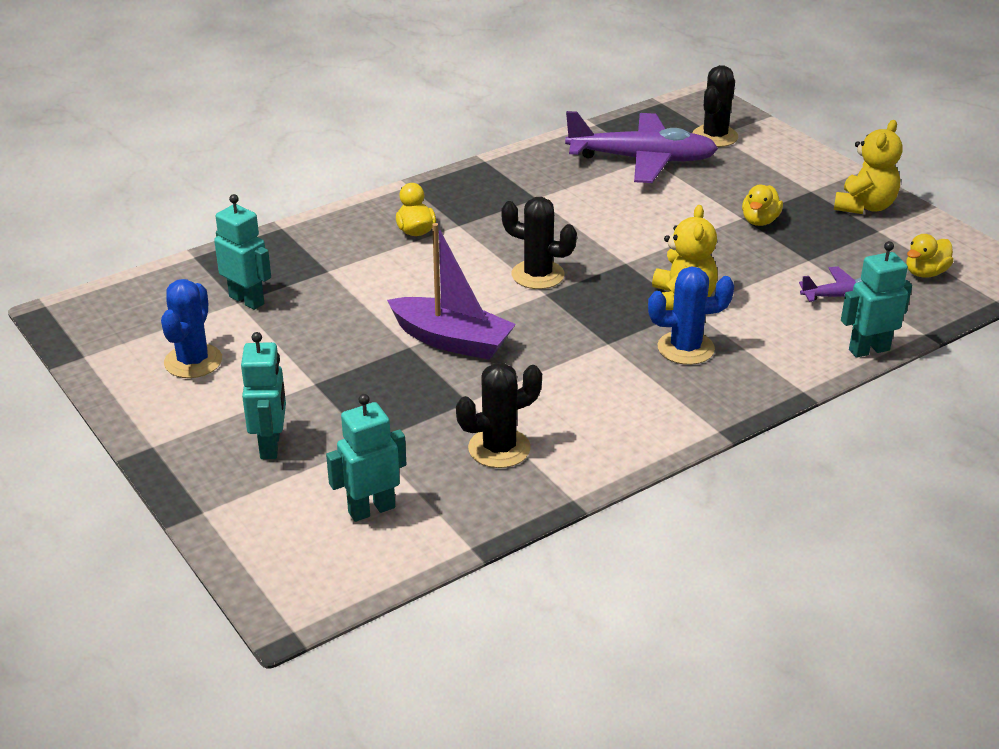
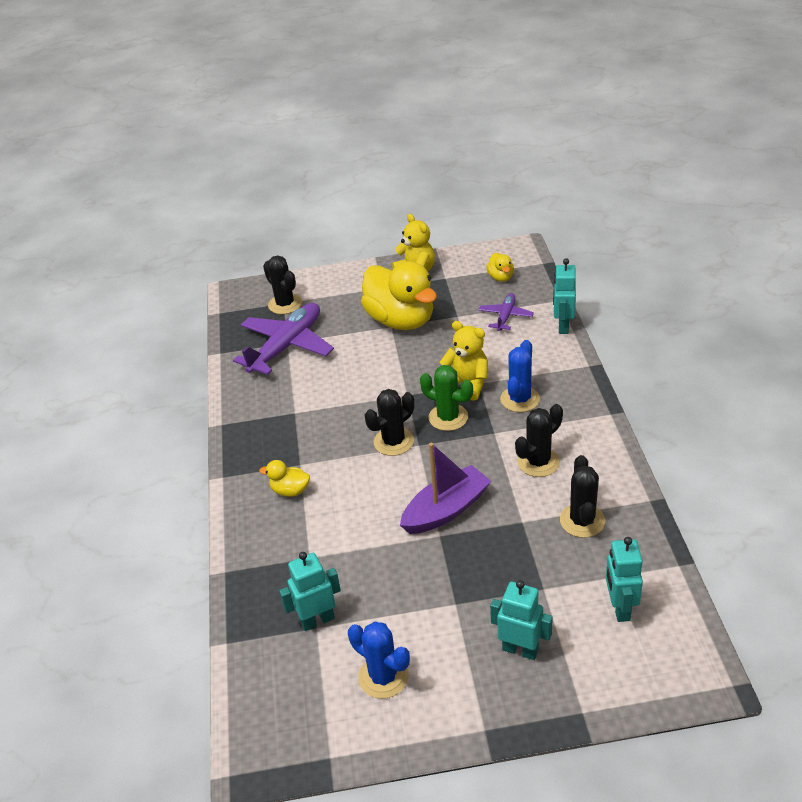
camera: 60 degrees left, 5 degrees up
yellow duck [742,185,783,226] -> yellow duck [361,261,437,330], size x2.34
none -> green cactus [420,365,473,431]
none -> black cactus [515,404,563,477]

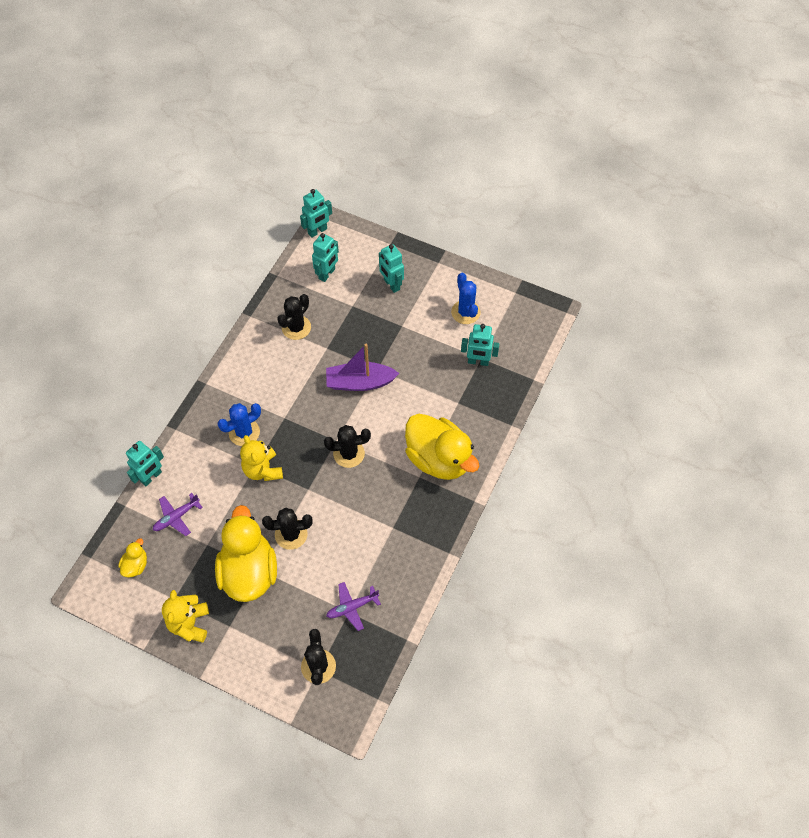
camera: 150 degrees left, 20 degrees up
purple plane [233,303,334,375] -> purple plane [326,582,381,631], size x0.52
yellow duck [259,460,310,497] -> yellow duck [405,414,479,480], size x2.34
green cactus [420,365,473,431] -> none
black cactus [515,404,563,477] -> black cactus moved to [262,507,313,550]
none -> turquoise robot [300,189,332,238]

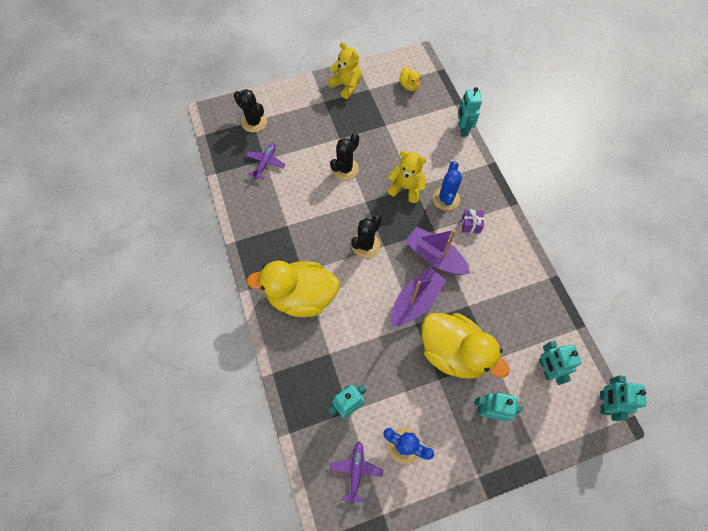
camera: 135 degrees right, 5 degrees up
purple plane [153,493,203,536] -> purple plane moved to [330,441,383,505]
yellow duck [215,505,277,602] -> yellow duck moved to [422,313,510,379]
black cactus [277,294,311,340] -> none
none -> purple boat [405,227,470,275]
none -> purple gift [462,209,484,233]

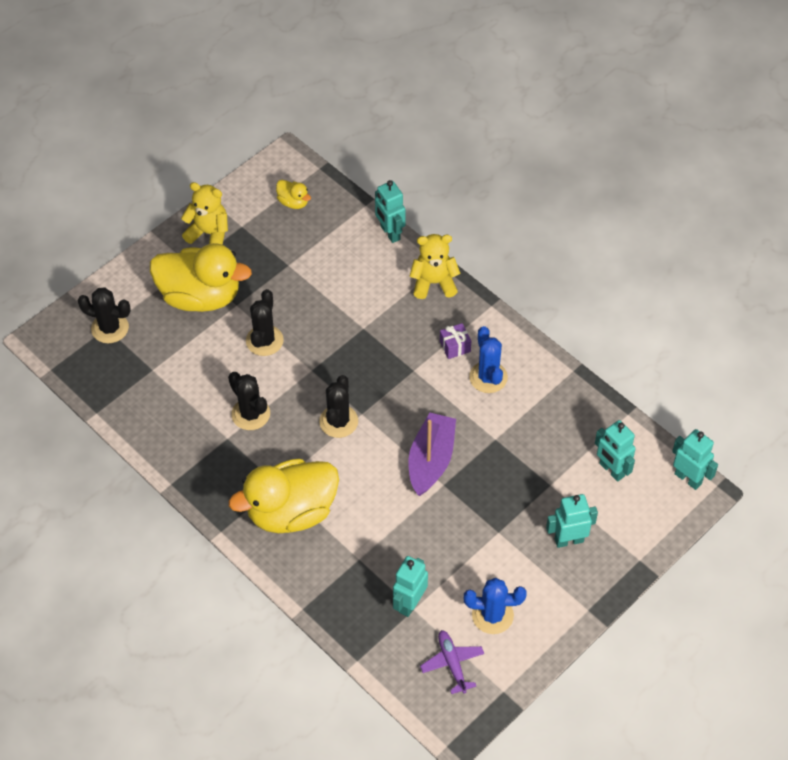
camera: 25 degrees left, 10 degrees down
purple plane [246,143,285,180] -> none
yellow teddy bear [387,151,426,203] -> yellow teddy bear moved to [410,234,461,299]
purple boat [405,227,470,275] -> none
yellow duck [422,313,510,379] -> yellow duck moved to [150,243,252,312]
blue cactus [432,161,462,211] -> blue cactus moved to [469,326,508,393]
turquoise robot [600,375,646,421] -> turquoise robot turned 150 degrees clockwise [672,429,718,490]
none -> black cactus [228,372,270,430]

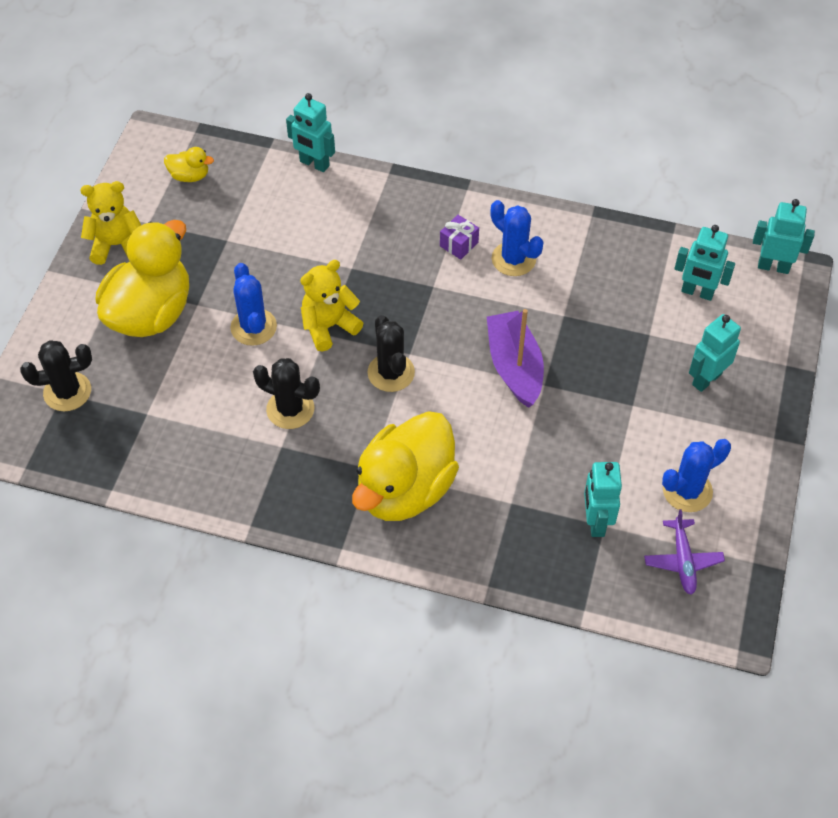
camera: 30 degrees left, 0 degrees up
yellow duck [150,243,252,312] -> yellow duck turned 45 degrees counterclockwise [95,220,189,337]
black cactus [246,289,284,356] -> blue cactus [230,263,277,346]
yellow teddy bear [410,234,461,299] -> yellow teddy bear moved to [300,260,363,352]
purple plane [420,630,484,694] -> purple plane turned 135 degrees counterclockwise [644,509,725,595]

